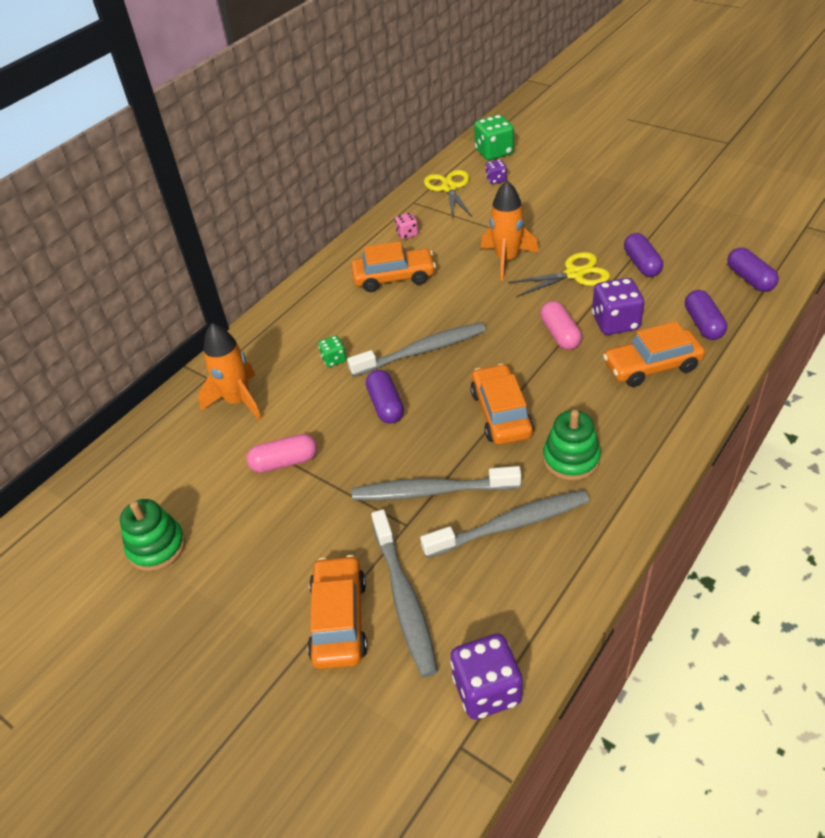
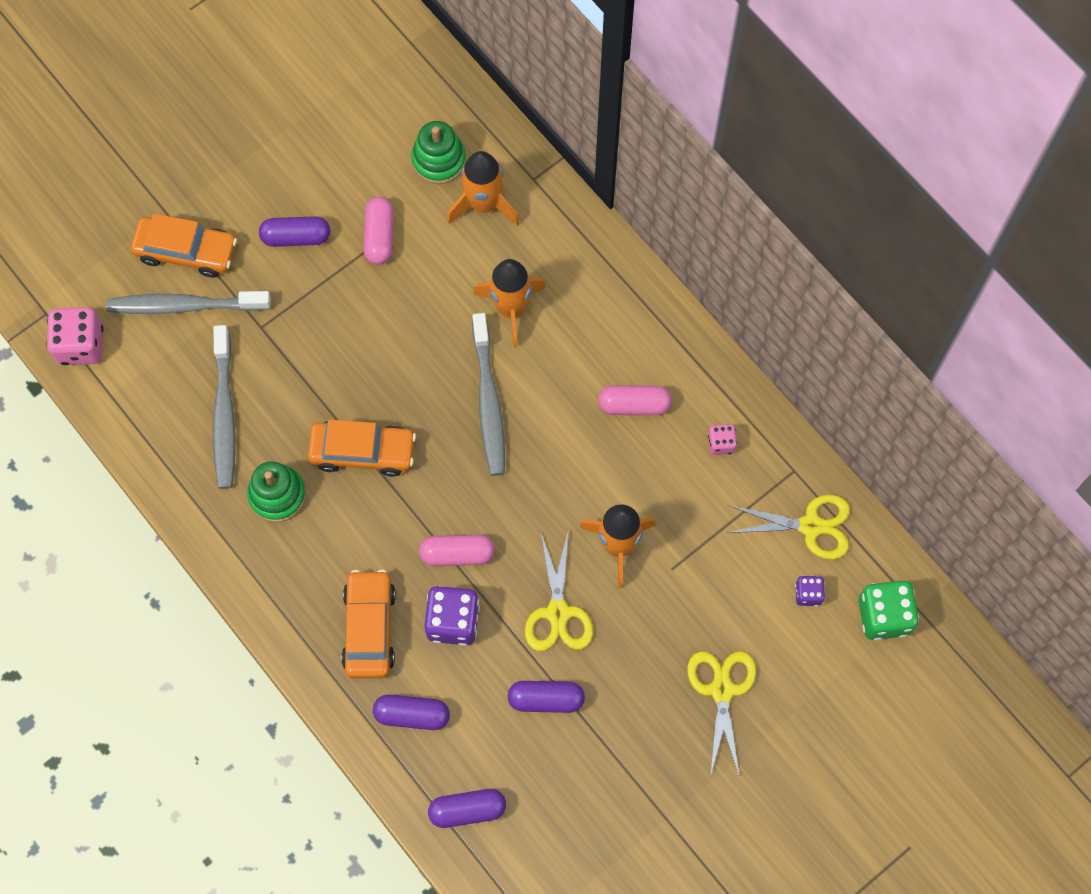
camera: 100 degrees right, 25 degrees up
green stacking toy [120,499,186,571] -> green stacking toy moved to [411,121,466,184]
green dice [318,336,347,367] -> orange rocket [473,259,546,348]
orange car [351,241,436,292] -> pink capsule [598,385,672,415]
grey toothbrush [352,466,522,501] -> none
purple capsule [366,370,404,424] -> purple capsule moved to [259,216,330,247]
purple dice [450,634,523,720] -> pink dice [46,307,103,365]
none -> yellow scissors [687,651,756,777]

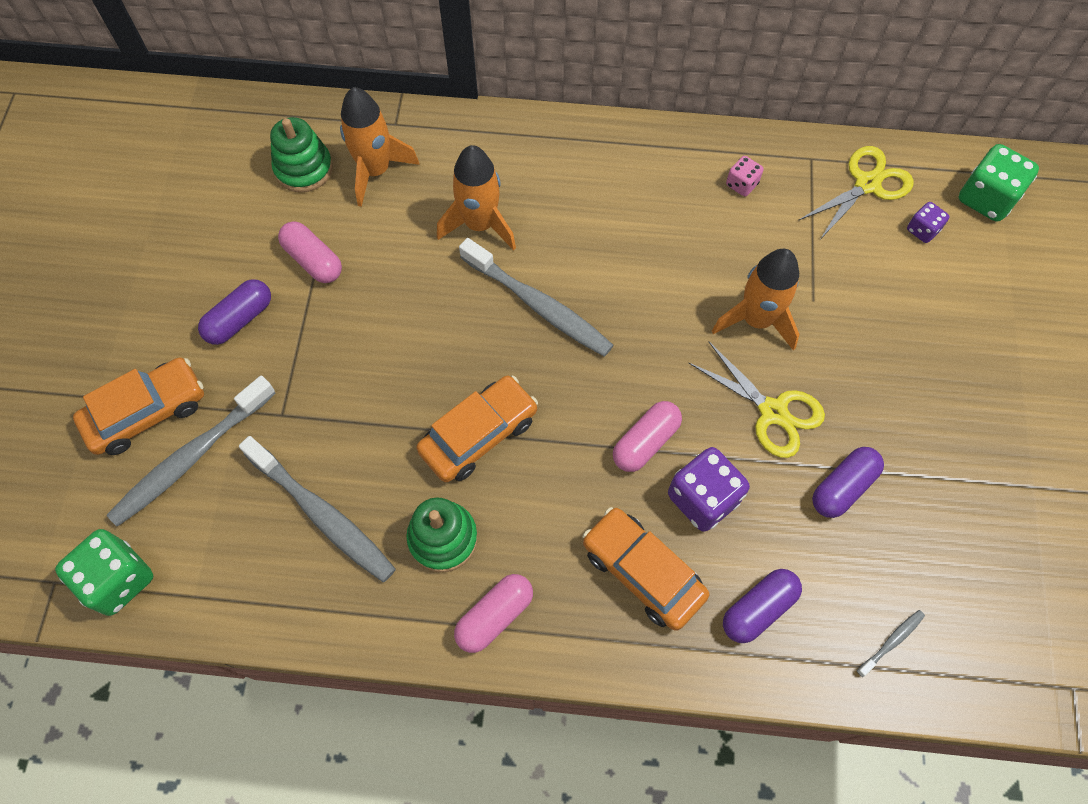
camera: 45 degrees left, 5 degrees down
pink dice [46,307,103,365] -> green dice [55,529,153,616]
purple capsule [428,789,506,828] -> grey toothbrush [857,610,925,677]
pink capsule [598,385,672,415] -> pink capsule moved to [454,574,533,653]
yellow scissors [687,651,756,777] -> none

